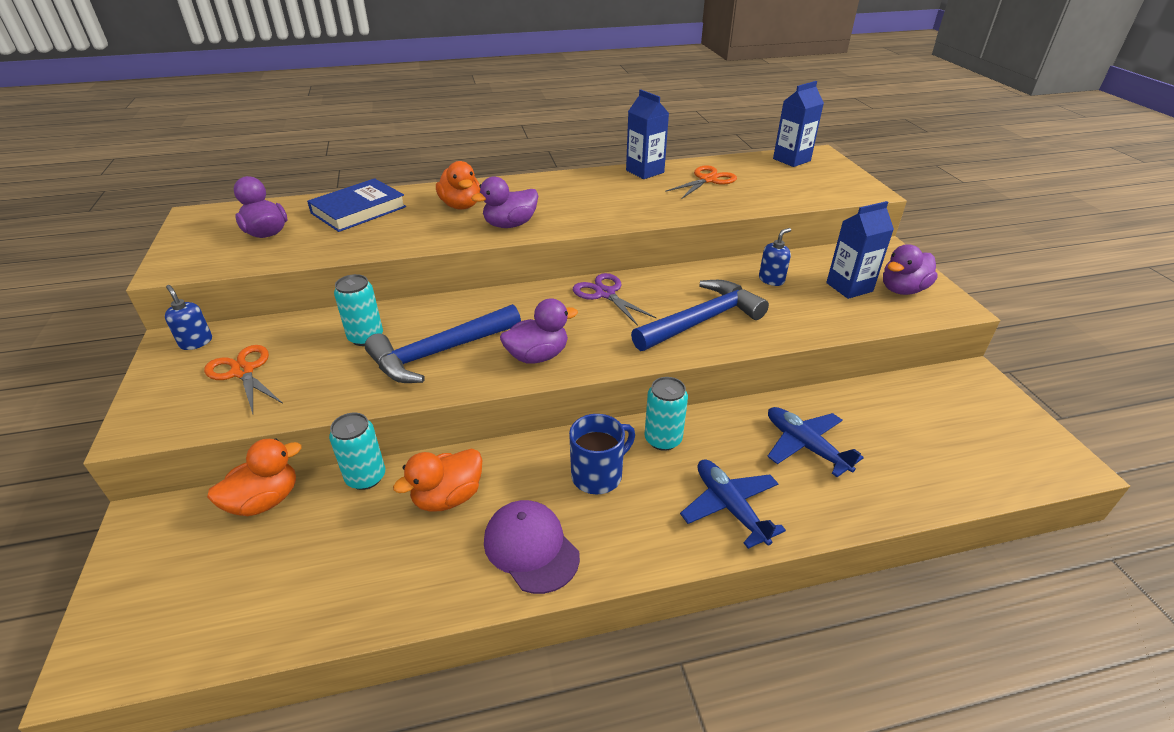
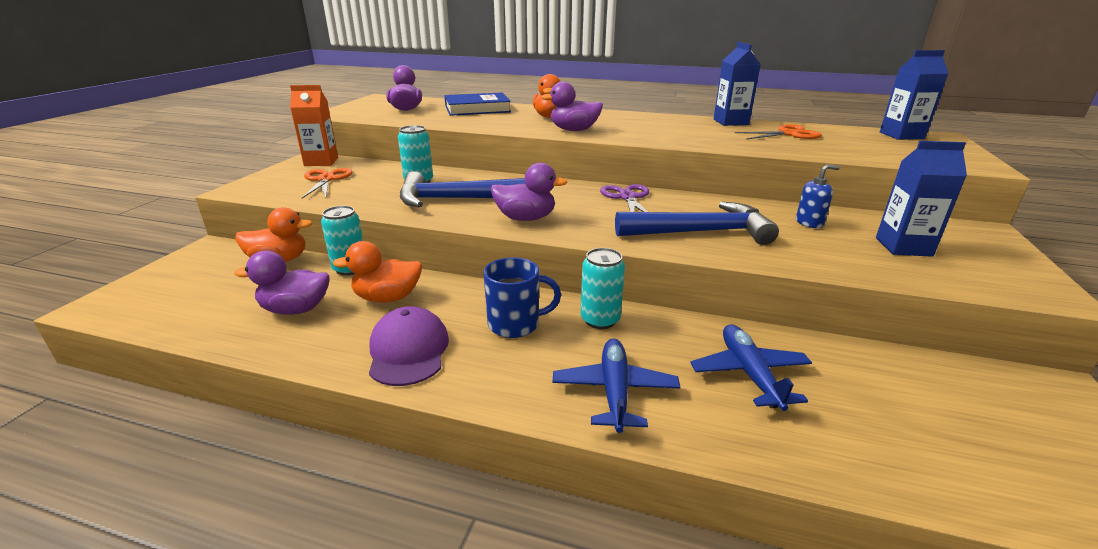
camera: 30 degrees right, 10 degrees down
blue soap dispenser [165,285,212,350] -> orange carton [290,85,338,166]
purple duck [883,244,938,295] -> purple duck moved to [234,251,329,315]

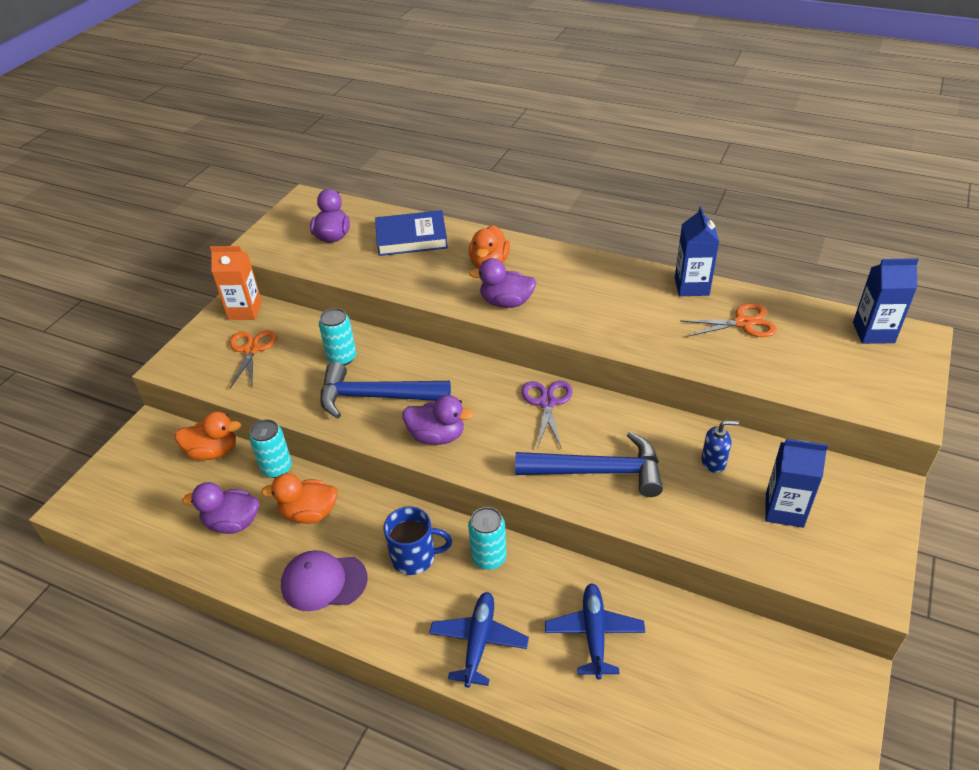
camera: 10 degrees right, 15 degrees up
purple cap [369,306,449,386] -> purple cap turned 90 degrees counterclockwise [281,550,368,611]

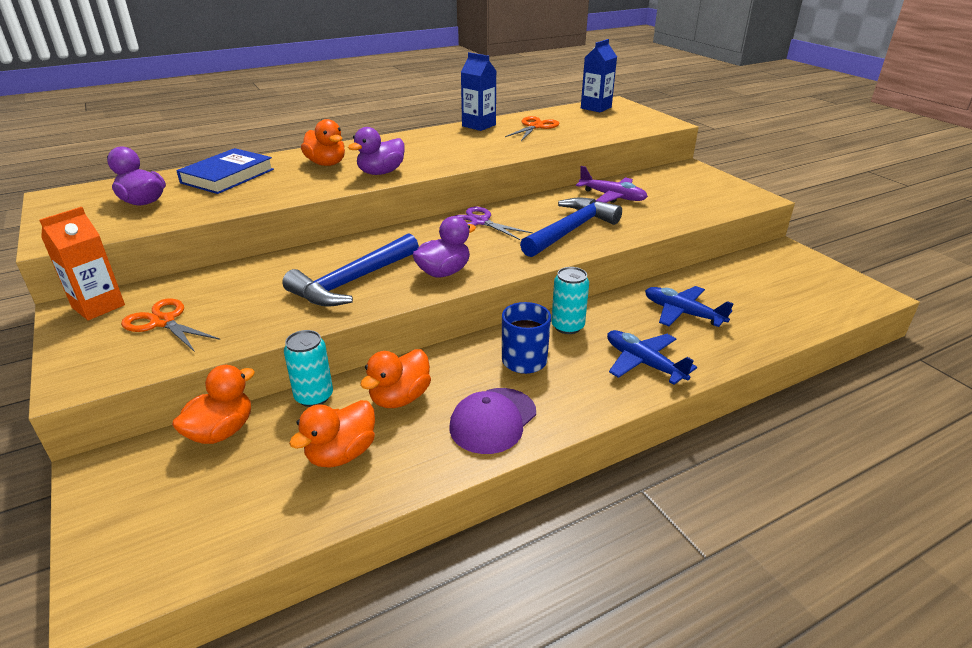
camera: 55 degrees left, 10 degrees down
purple duck [182,482,259,534] -> orange duck [289,400,375,468]
turquoise can [319,308,356,366] -> none
blue soap dispenser [701,421,739,473] -> purple plane [576,166,648,203]
blue carton [765,439,828,528] -> none

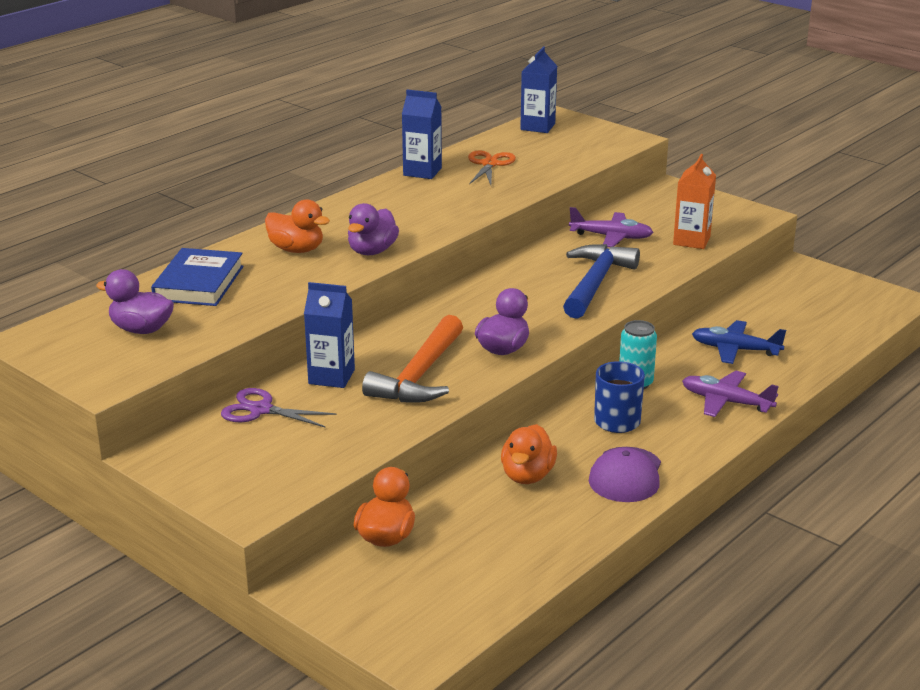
camera: 20 degrees left, 5 degrees down
orange carton [39,207,125,320] -> orange carton moved to [673,154,716,249]
orange scissors [121,298,220,352] -> none
blue hammer [282,233,419,307] -> orange hammer [362,315,463,403]
turquoise can [284,330,333,407] -> none
orange duck [289,400,375,468] -> none
purple scissors [455,207,533,240] -> purple scissors moved to [221,388,337,428]
blue plane [607,330,697,385] -> purple plane [682,370,779,417]
none -> blue carton [304,282,355,388]

